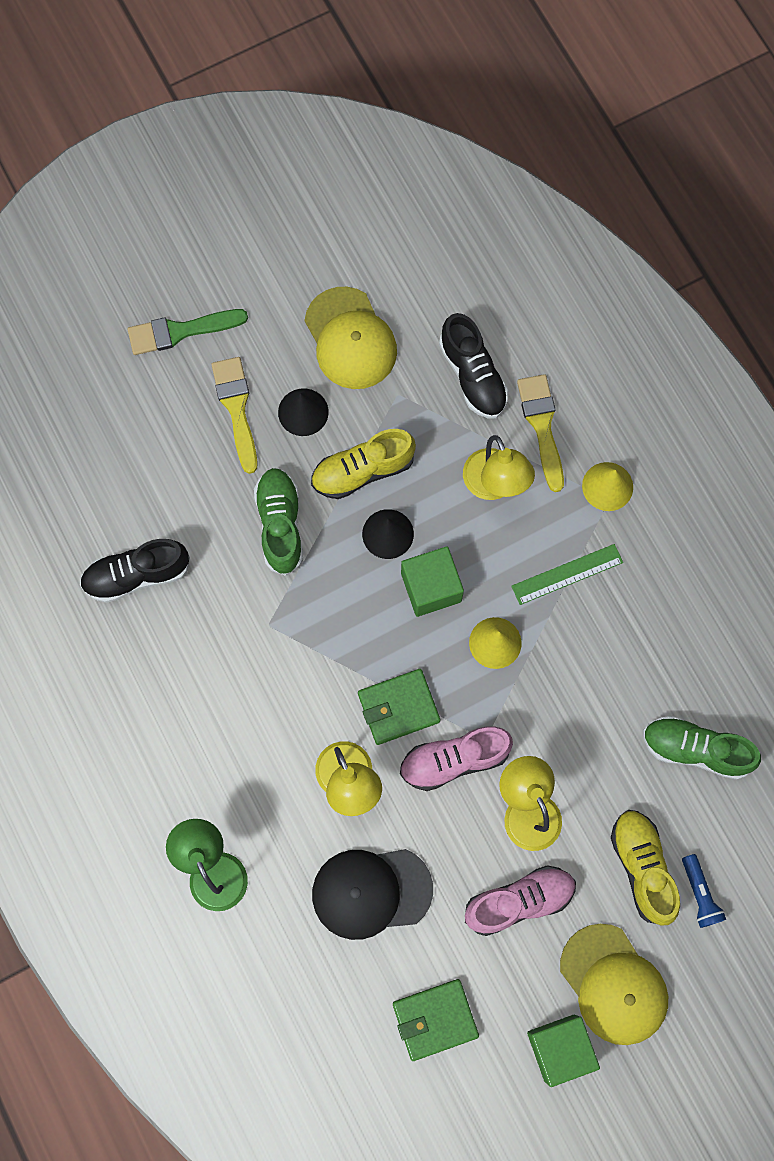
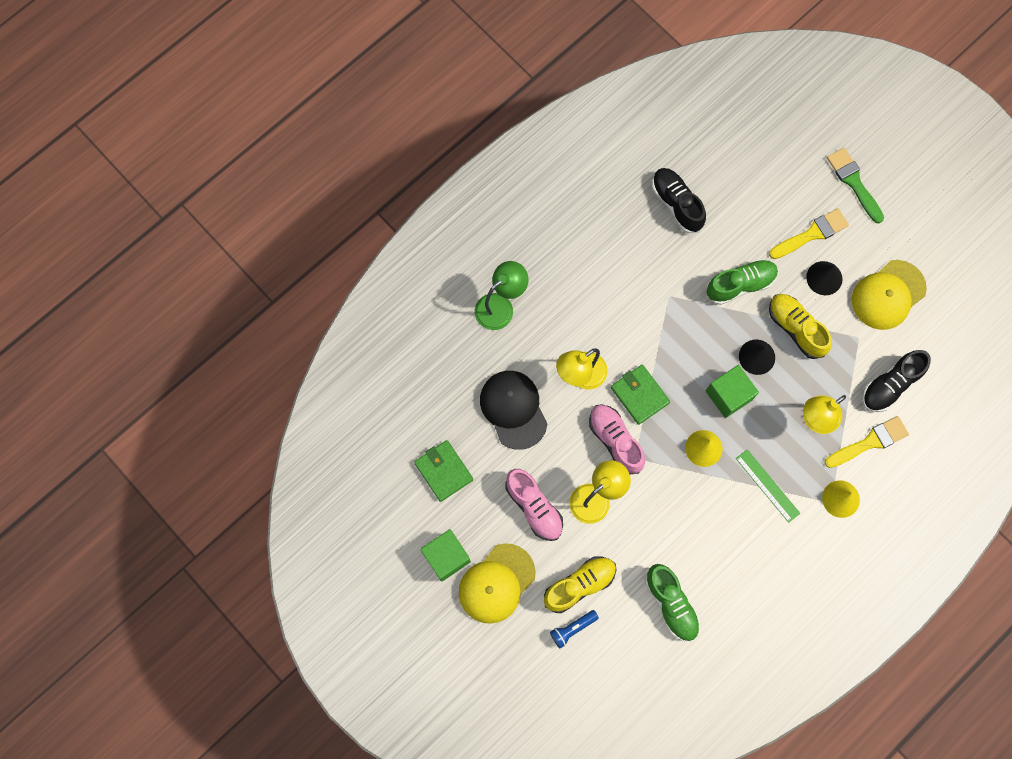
camera: 75 degrees right, 0 degrees up
green shoe [643,716,761,780] -> green shoe turned 150 degrees clockwise [645,564,700,642]

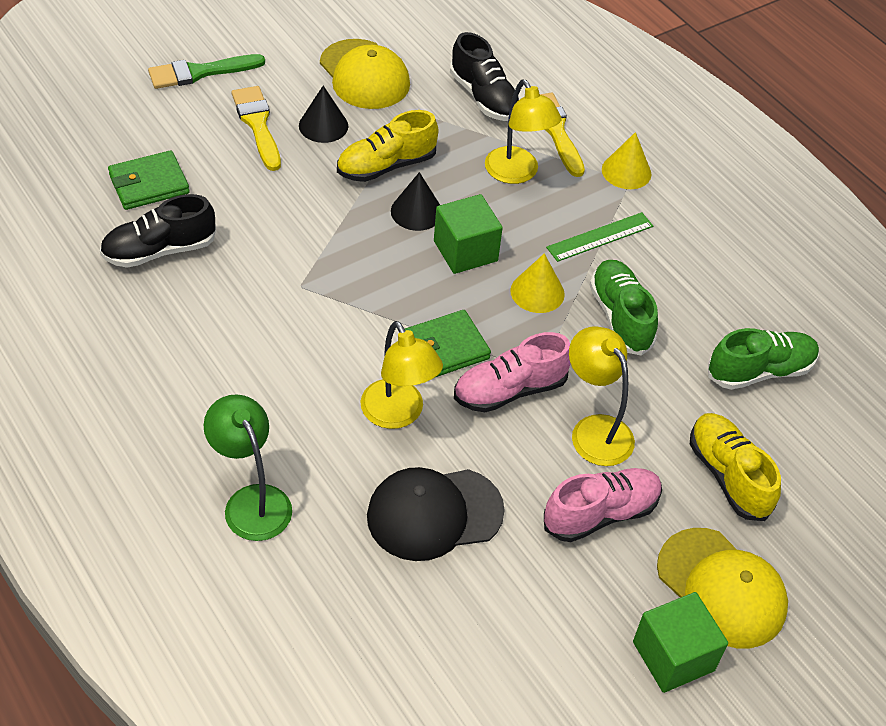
camera: 85 degrees left, 25 degrees down
green wallet [414,440,473,502] -> green wallet moved to [108,150,189,210]
blue flashlight [550,610,599,648] -> none
green shoe [706,259,778,305] -> green shoe moved to [590,260,658,356]

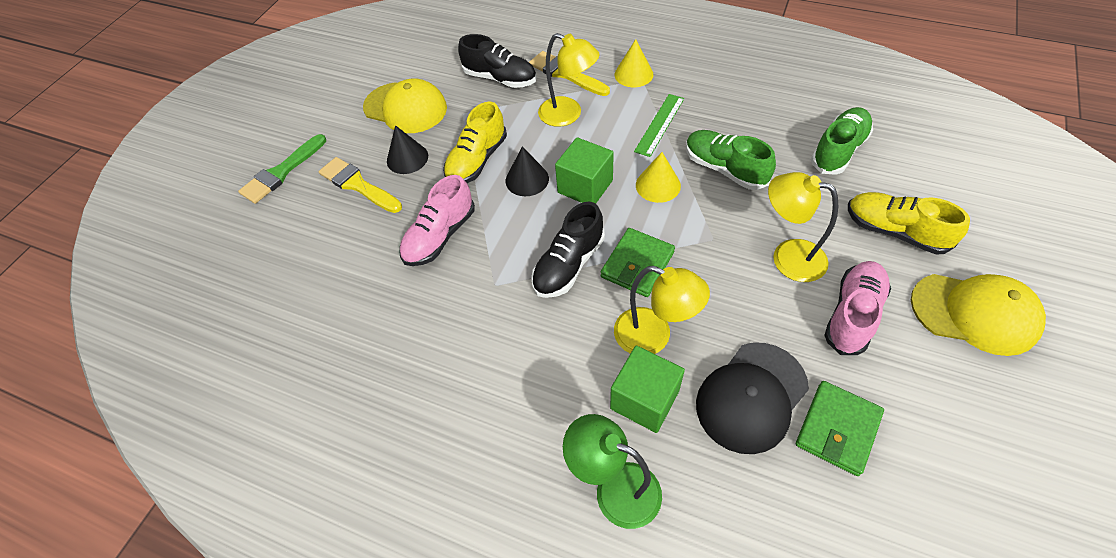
camera: 25 degrees left, 5 degrees up
black shoe [100,194,216,268] -> black shoe moved to [531,202,605,298]
green wallet [108,150,189,210] -> green wallet moved to [796,381,884,476]
pink shoe [454,332,571,412] -> pink shoe moved to [400,175,475,266]
green cube [633,592,728,693] -> green cube moved to [610,346,685,433]

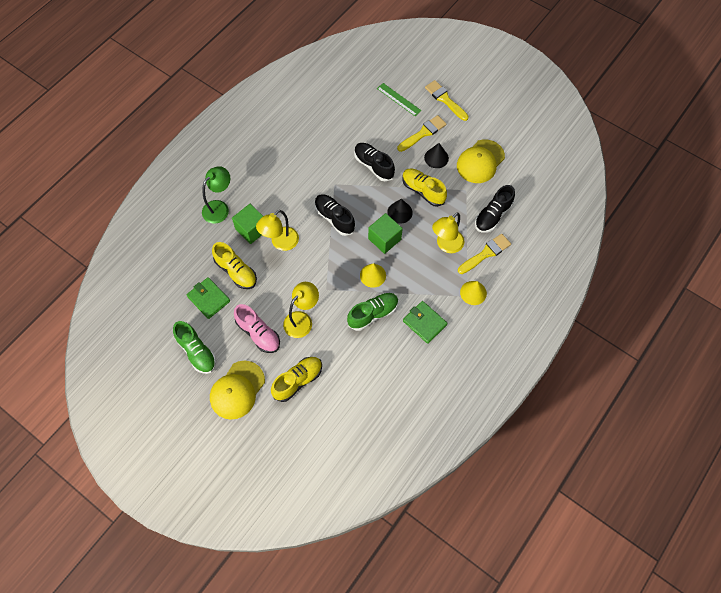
camera: 100 degrees right, 10 degrees up
green brush [238,134,326,204] -> yellow brush [425,80,469,121]
pink shoe [400,175,475,266] -> black shoe [354,143,395,181]
green wallet [601,228,675,297] -> green wallet moved to [403,301,448,344]
green ruler [634,94,684,157] -> green ruler moved to [377,83,421,116]
black cap [696,343,809,454] -> yellow shoe [212,242,257,289]
green shoe [811,107,873,175] -> green shoe moved to [173,321,216,374]

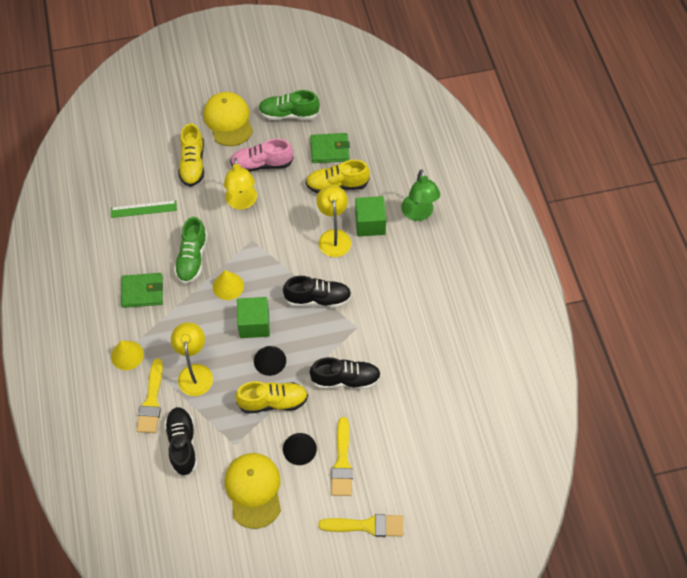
camera: 130 degrees right, 5 degrees down
green ruler [377,83,421,116] -> green ruler moved to [111,200,177,218]

